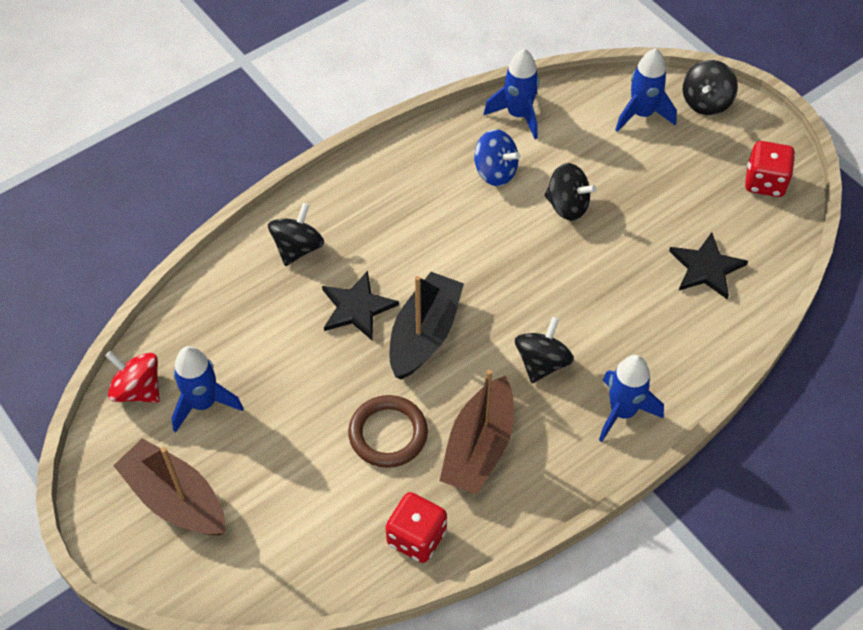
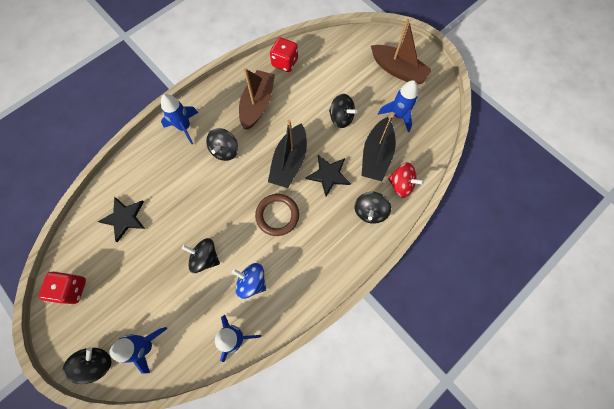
camera: 175 degrees right, 15 degrees up
red spinning top [105,351,160,403] -> red spinning top moved to [388,162,424,198]
brown ring [348,395,428,468] -> brown ring moved to [255,194,299,236]
none -> black spinning top [329,94,358,128]
none -> black boat [362,112,396,181]

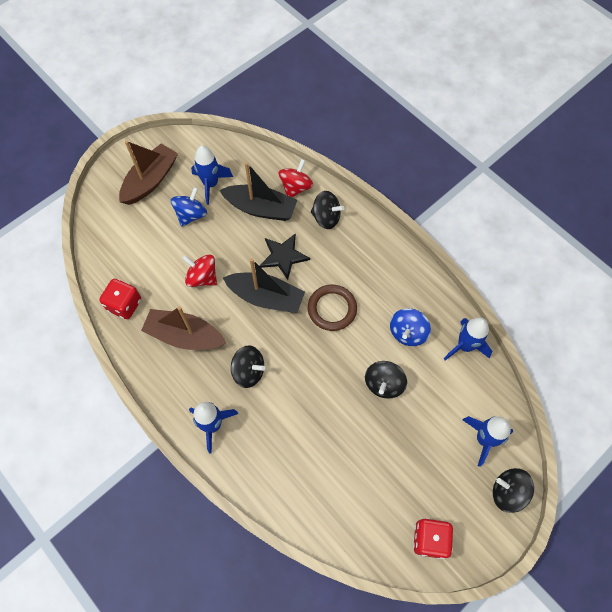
camera: 90 degrees left, 5 degrees down
black star [98,197,145,242] -> none
black spinning top [329,94,358,128] -> none
none -> blue spinning top [171,187,207,227]
none -> red spinning top [182,255,217,287]

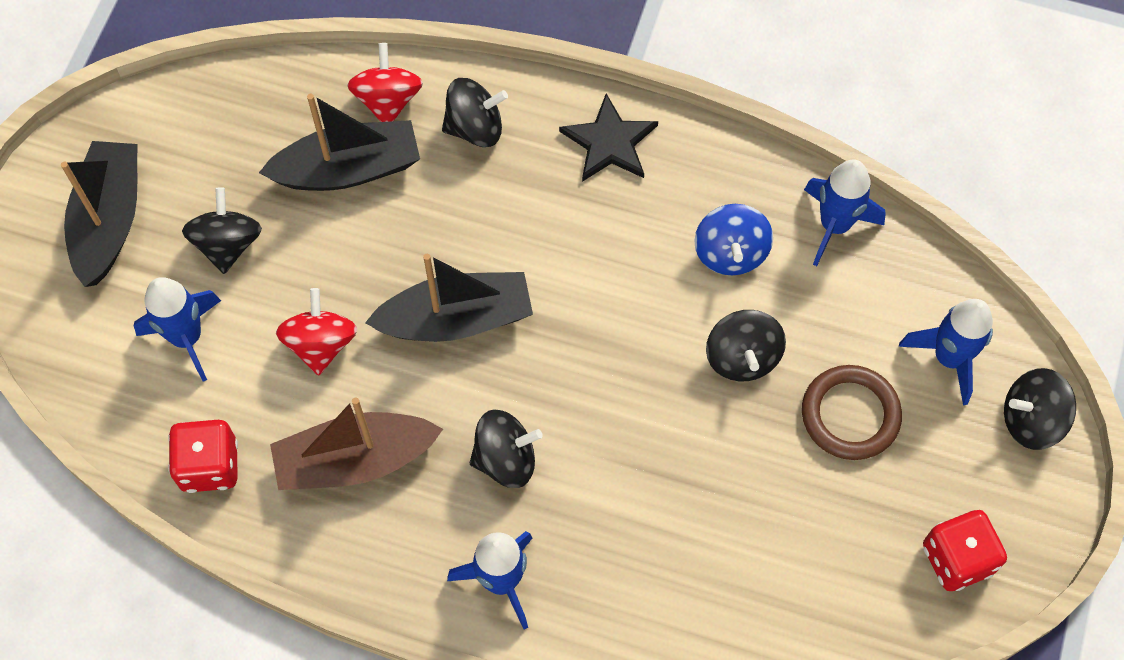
camera: 30 degrees left, 0 degrees up
brown boat [119,141,178,205] -> black boat [61,141,137,287]
blue spinning top [171,187,207,227] -> black spinning top [182,187,262,274]
red spinning top [182,255,217,287] -> red spinning top turned 90 degrees clockwise [276,288,357,376]
blue rocket [191,145,233,205] -> blue rocket moved to [134,277,221,382]
black star [260,233,310,280] -> black star moved to [559,93,658,182]
brown ring [308,285,357,331] -> brown ring moved to [802,365,902,460]

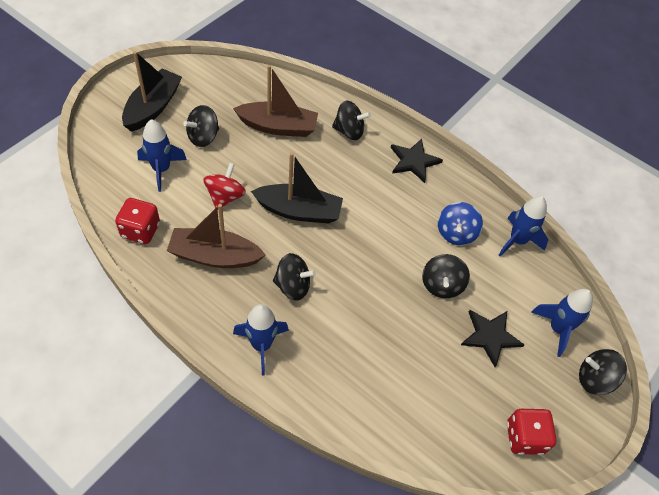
camera: 15 degrees right, 10 degrees down
black spinning top [182,187,262,274] -> black spinning top turned 150 degrees counterclockwise [183,105,219,147]
black boat [259,94,420,191] -> brown boat [233,65,318,137]
red spinning top [347,43,423,122] -> none
brown ring [802,365,902,460] -> black star [461,310,525,367]

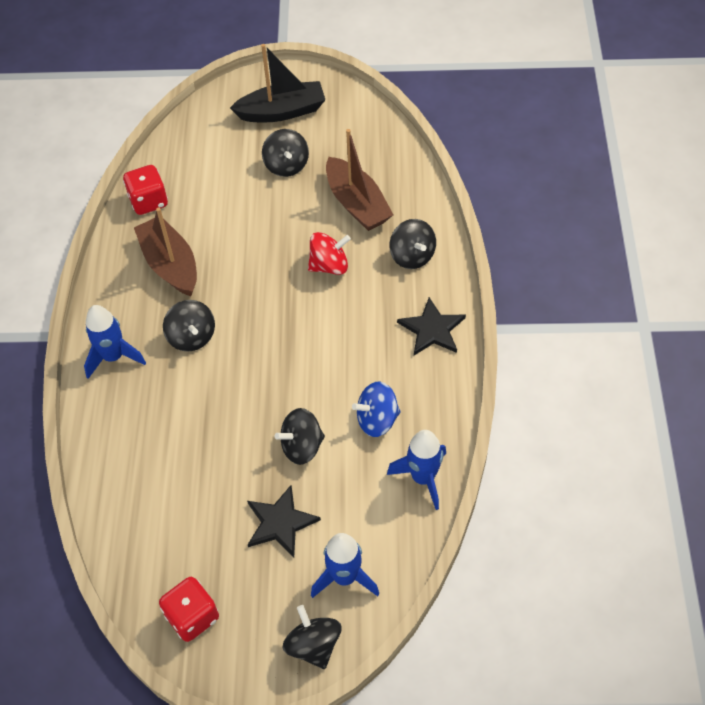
camera: 60 degrees right, 0 degrees up
blue rocket [137,119,187,192] -> none
black spinning top [183,105,219,147] -> black spinning top turned 120 degrees counterclockwise [262,129,309,177]
red spinning top [203,163,246,210] -> red spinning top moved to [308,232,351,275]
black boat [251,153,343,224] -> none

